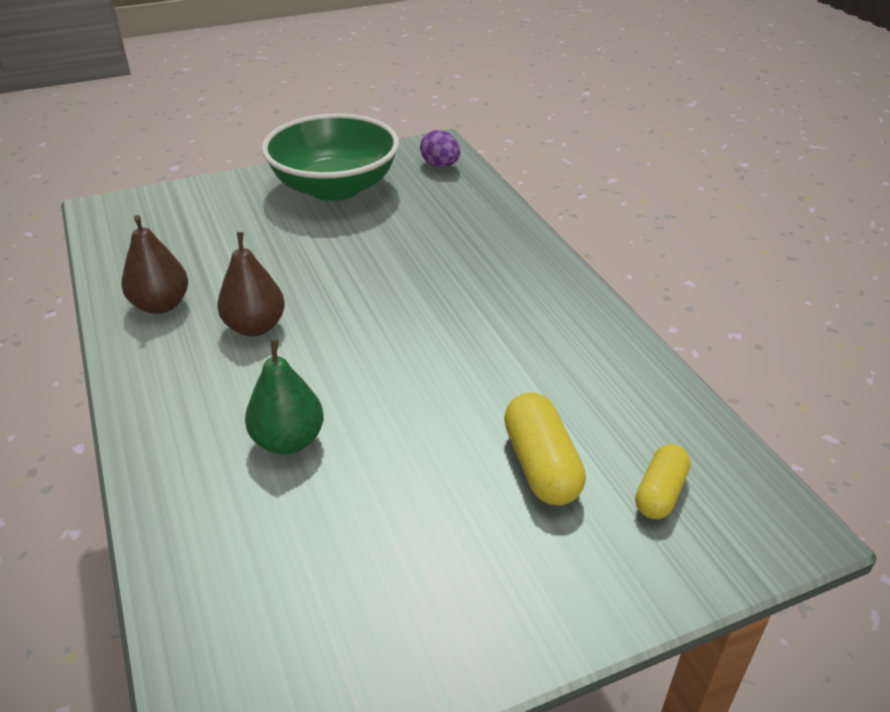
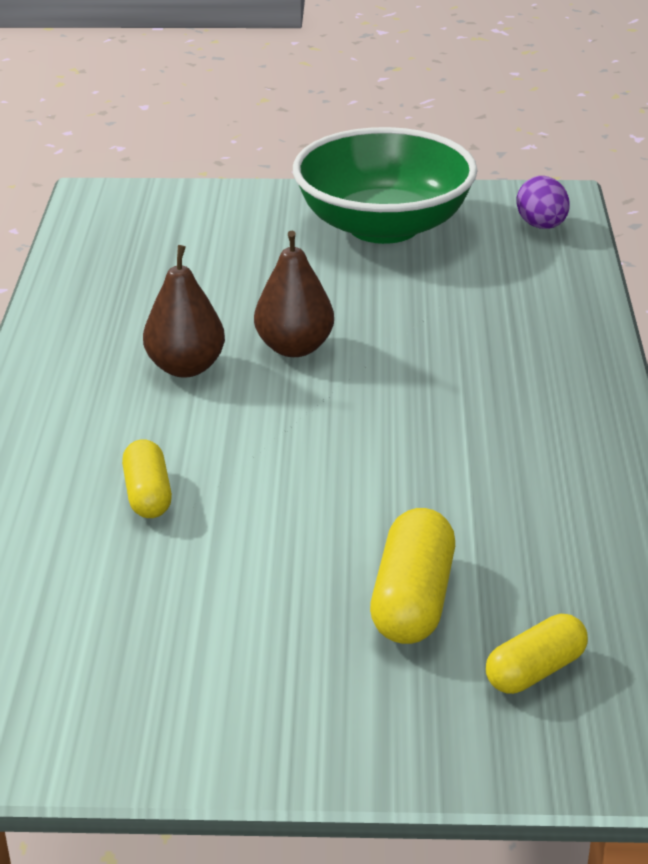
camera: 25 degrees right, 5 degrees down
brown pear [121,215,188,314] -> brown pear moved to [254,231,334,357]
green pear [245,339,324,455] -> yellow capsule [122,439,172,518]

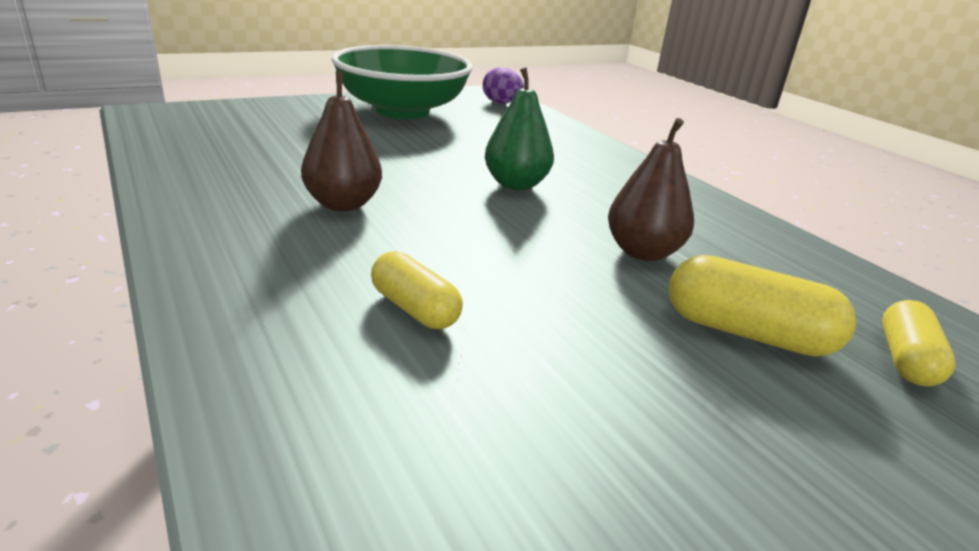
camera: 35 degrees left, 5 degrees down
brown pear [254,231,334,357] -> brown pear moved to [608,118,694,261]
yellow capsule [370,508,455,644] -> yellow capsule turned 45 degrees counterclockwise [669,255,856,357]
none -> green pear [485,67,554,190]

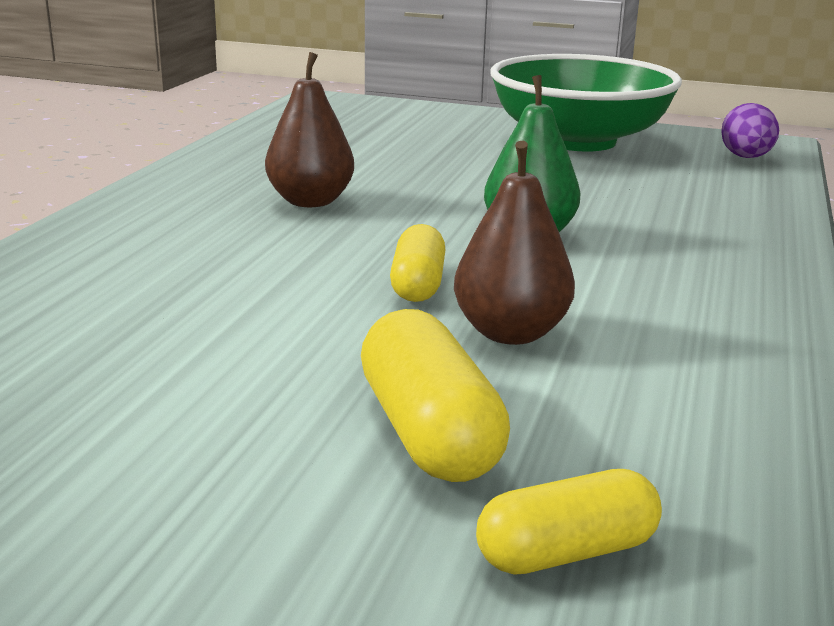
camera: 50 degrees right, 5 degrees down
yellow capsule [371,251,463,329] -> yellow capsule moved to [390,224,446,302]

